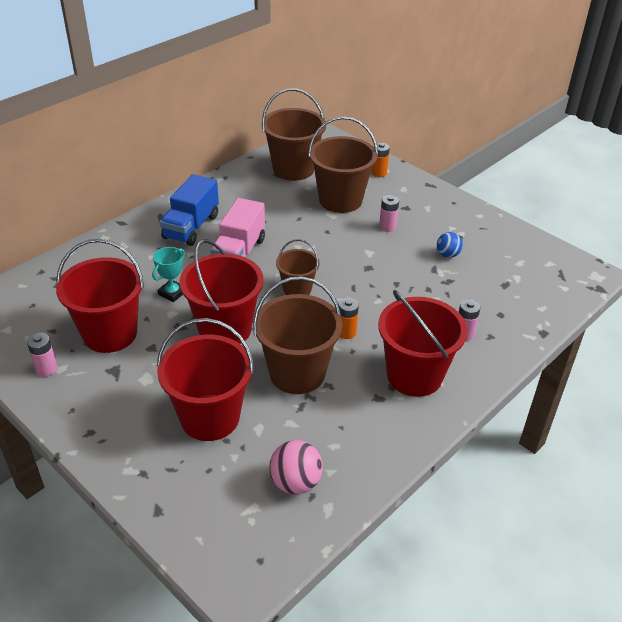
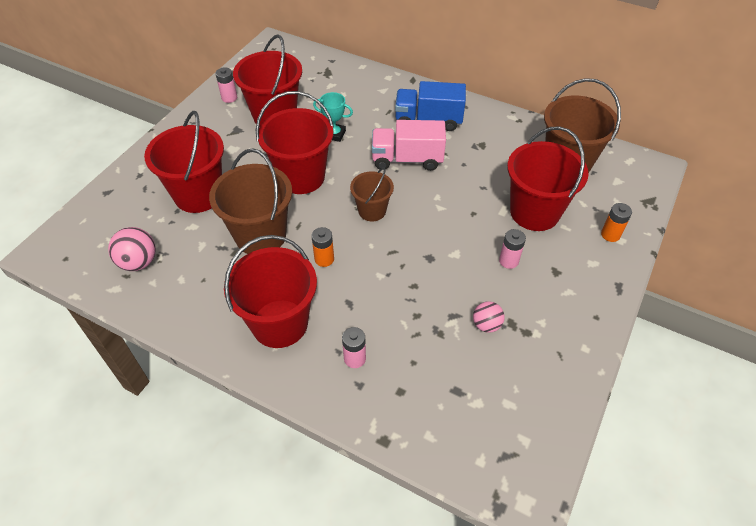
camera: 75 degrees right, 10 degrees up
brown bucket [308,116,378,213] -> red bucket [507,126,589,231]
blue ball [437,232,463,258] -> pink ball [473,301,505,333]

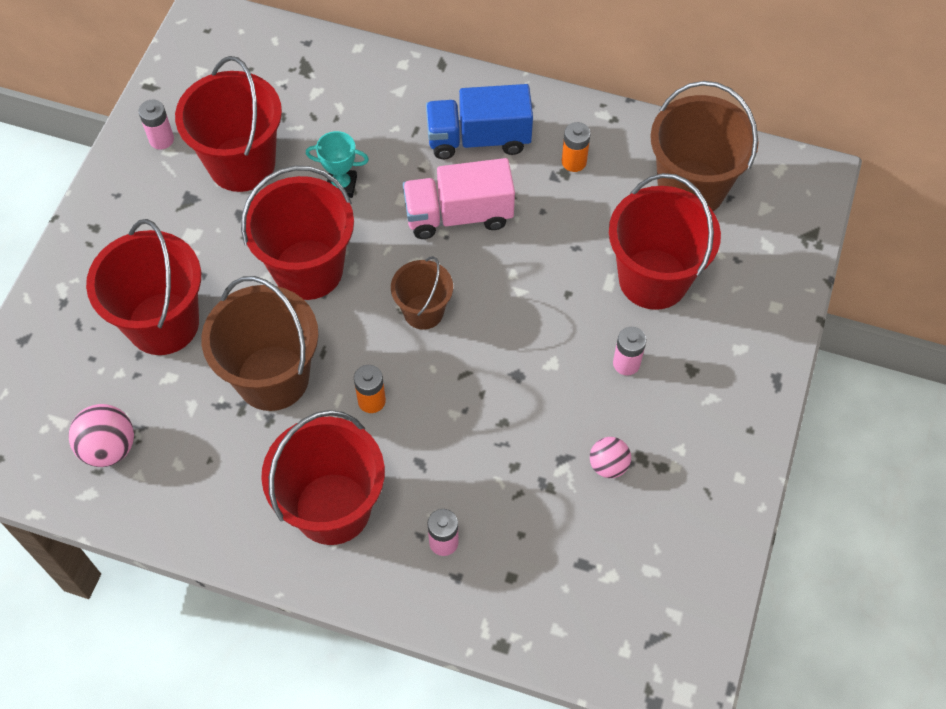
camera: 10 degrees left, 10 degrees up
orange battery [601,203,632,242] -> orange battery moved to [562,122,591,172]

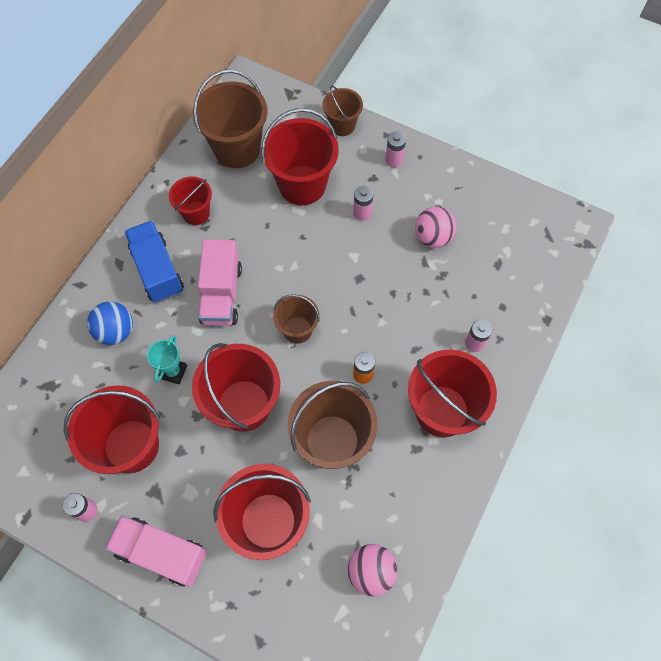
camera: 80 degrees left, 5 degrees up
blue truck [426,84,533,159] -> blue truck turned 150 degrees clockwise [124,220,184,303]
orange battery [562,122,591,172] -> red bucket [169,177,212,225]
pink ball [590,437,631,478] -> pink ball [415,206,457,248], size x1.52
none -> blue ball [87,302,133,345]
none -> pink truck [105,515,207,587]
none -> brown bucket [323,85,363,136]
none -> pink battery [385,132,406,167]

